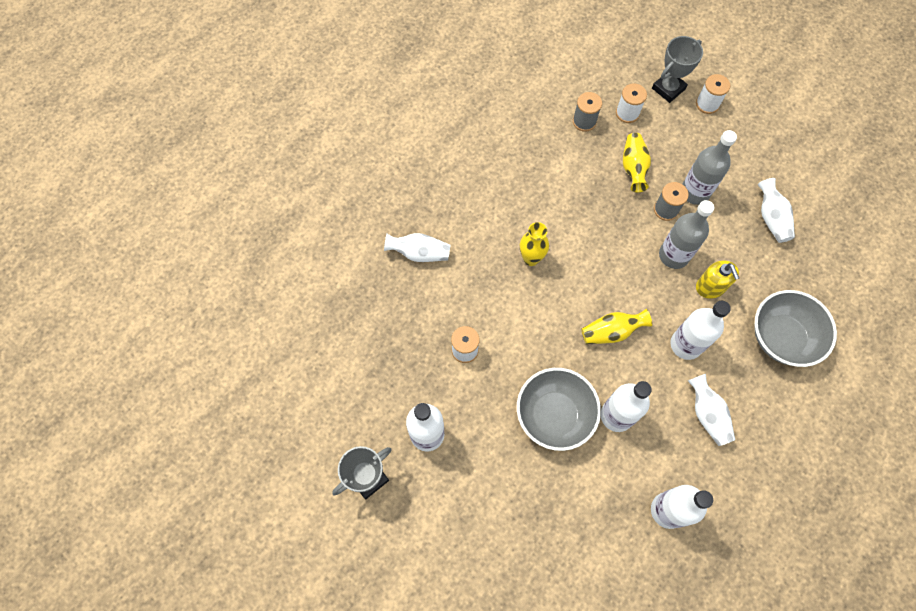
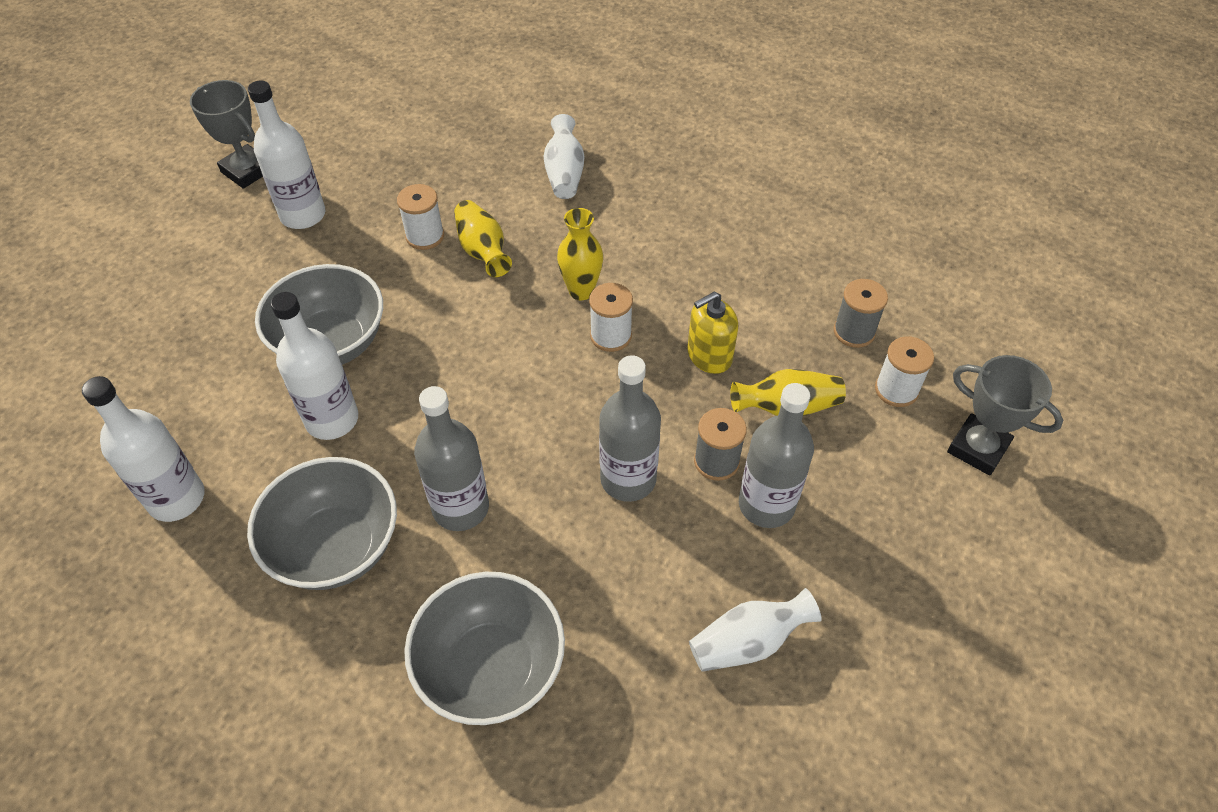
camera: 80 degrees right, 15 degrees down
yellow vase [581,309,652,344] -> yellow vase moved to [454,200,512,277]
white bottle [670,300,731,360] -> grey bottle [414,386,489,531]
white vase [688,374,735,446] -> grey bowl [247,457,397,590]
white spool [696,74,730,114] -> white spool moved to [589,283,633,352]
yellow soap dispenser [696,261,739,299] -> yellow soap dispenser moved to [687,292,738,374]

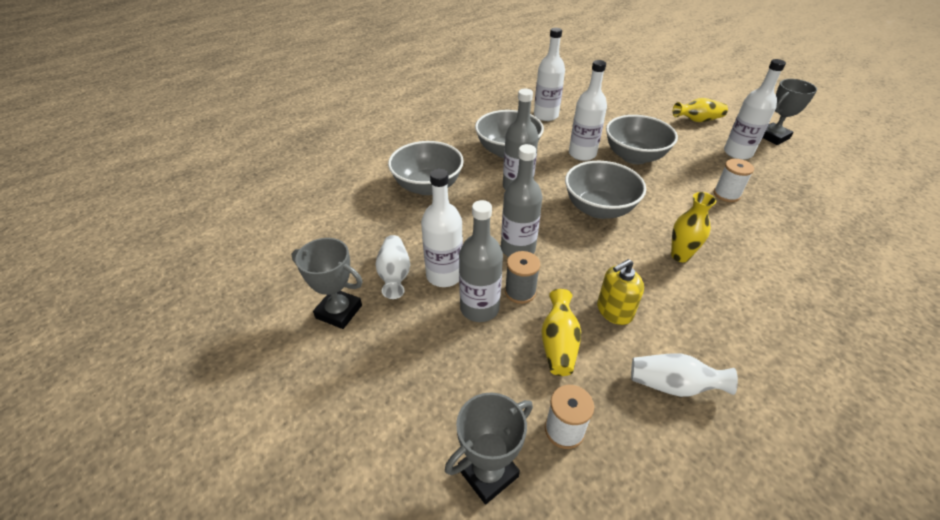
camera: 105 degrees right, 10 degrees down
yellow vase [454,200,512,277] -> yellow vase moved to [673,98,728,122]
white vase [544,114,584,199] -> white vase moved to [631,353,738,397]
white spool [589,283,633,352] -> none
yellow soap dispenser [687,292,738,374] -> yellow soap dispenser turned 105 degrees counterclockwise [597,259,644,325]
grey spool [834,279,888,348] -> none
none -> grey trophy [291,238,363,329]
none -> white bottle [421,169,463,287]
none -> grey bowl [565,161,646,219]

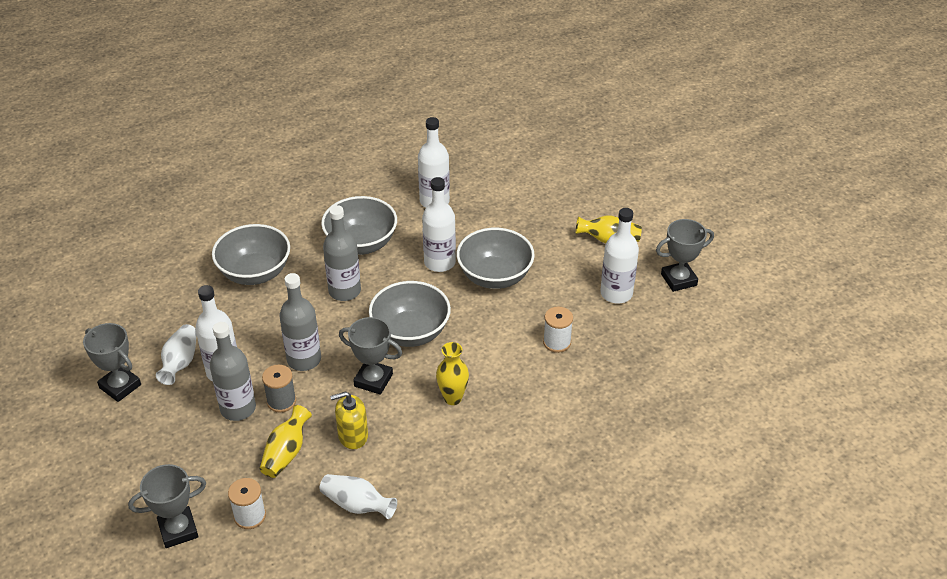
camera: 15 degrees right, 0 degrees up
none -> grey trophy [339,317,402,395]

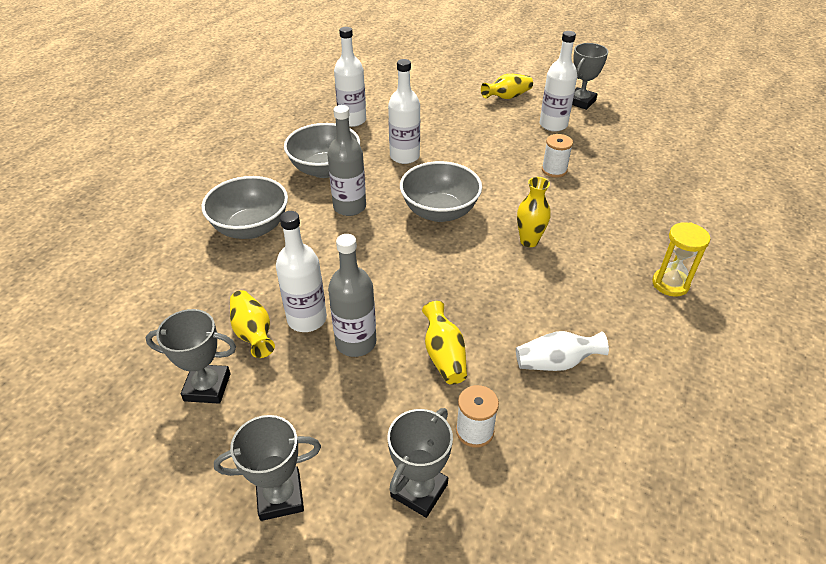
camera: 35 degrees left, 0 degrees up
white vase [156,324,197,385] -> yellow vase [230,290,275,358]
grey spool [262,365,296,413] -> none
grey bottle [279,273,321,371] -> none
yellow soap dispenser [330,391,368,449] -> none
grey trophy [339,317,402,395] -> grey trophy moved to [214,415,321,521]
grey bowl [457,228,535,289] -> none
none -> yellow hourglass [652,222,710,297]

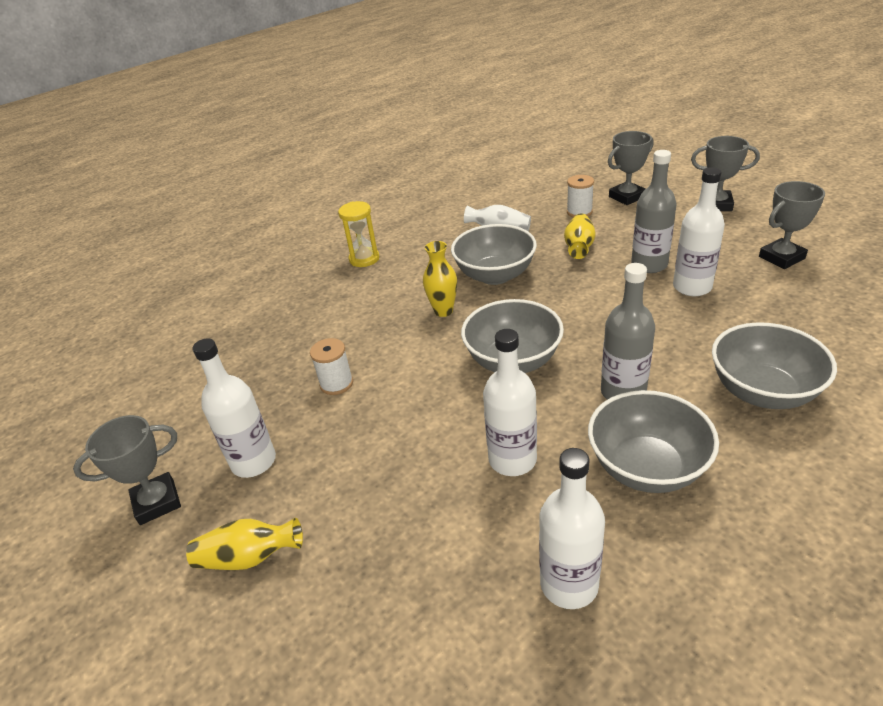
camera: 150 degrees left, 5 degrees down
grey trophy [146,309,236,404] -> grey trophy turned 60 degrees counterclockwise [759,181,825,269]
yellow vase [230,290,275,358] -> none
none -> grey bowl [451,224,537,285]

